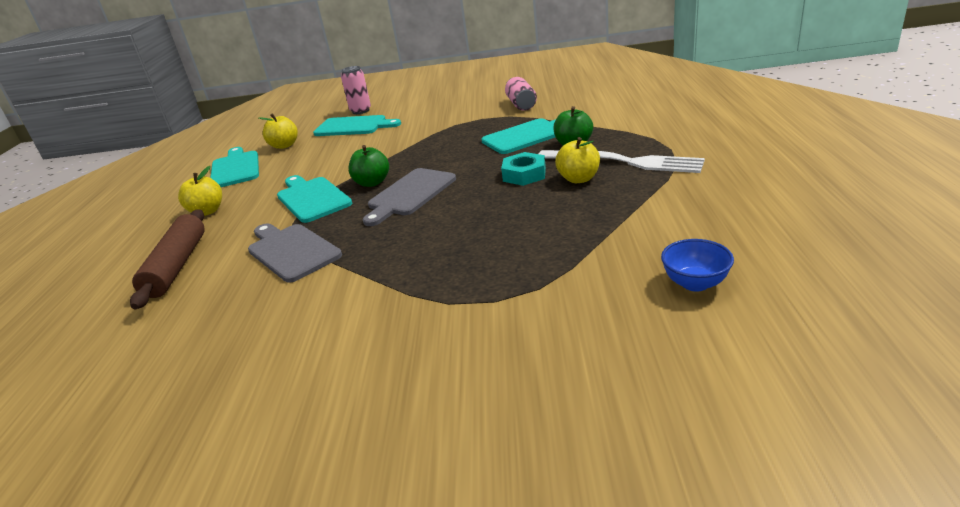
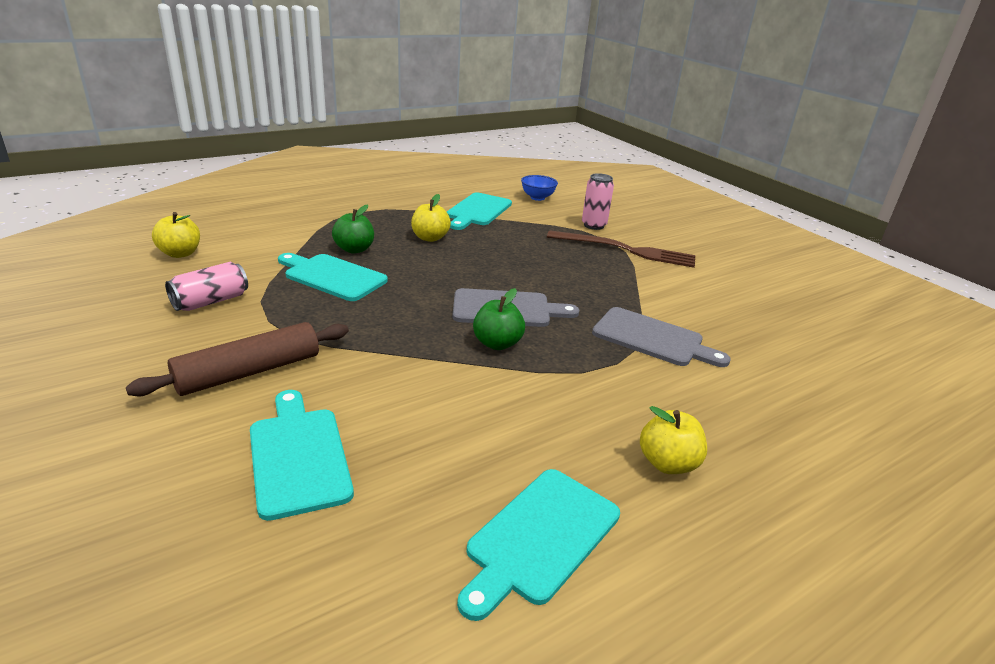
camera: 130 degrees left, 0 degrees up
brown rolling pin [130,209,205,309] -> brown rolling pin moved to [126,322,349,396]
grey cutting board [248,224,342,283] -> grey cutting board turned 75 degrees counterclockwise [592,307,731,367]
yellow apple [259,113,298,149] -> yellow apple moved to [152,212,200,258]
turquoise cutting board [277,175,352,223] -> turquoise cutting board moved to [447,192,512,230]
pink can [341,66,371,114] -> pink can moved to [582,173,614,230]
turquoise nut [501,152,546,186] -> none
white fork [539,150,705,173] -> none
none -> brown fork [547,230,695,268]

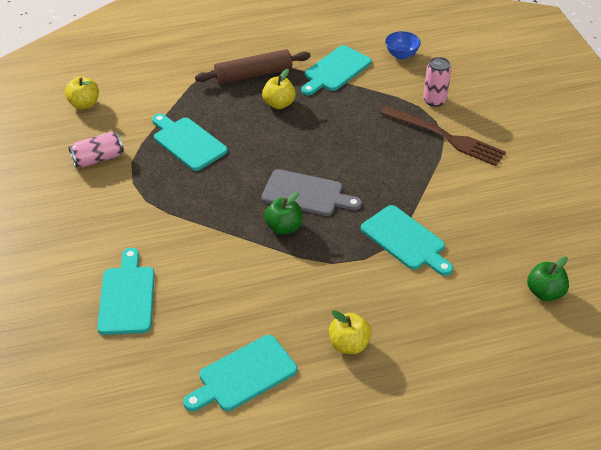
camera: 20 degrees right, 15 degrees up
brown rolling pin [126,322,349,396] -> brown rolling pin moved to [195,49,311,84]
green apple [332,204,374,254] -> green apple moved to [527,257,569,301]
grey cutting board [592,307,731,367] -> turquoise cutting board [361,205,453,276]

